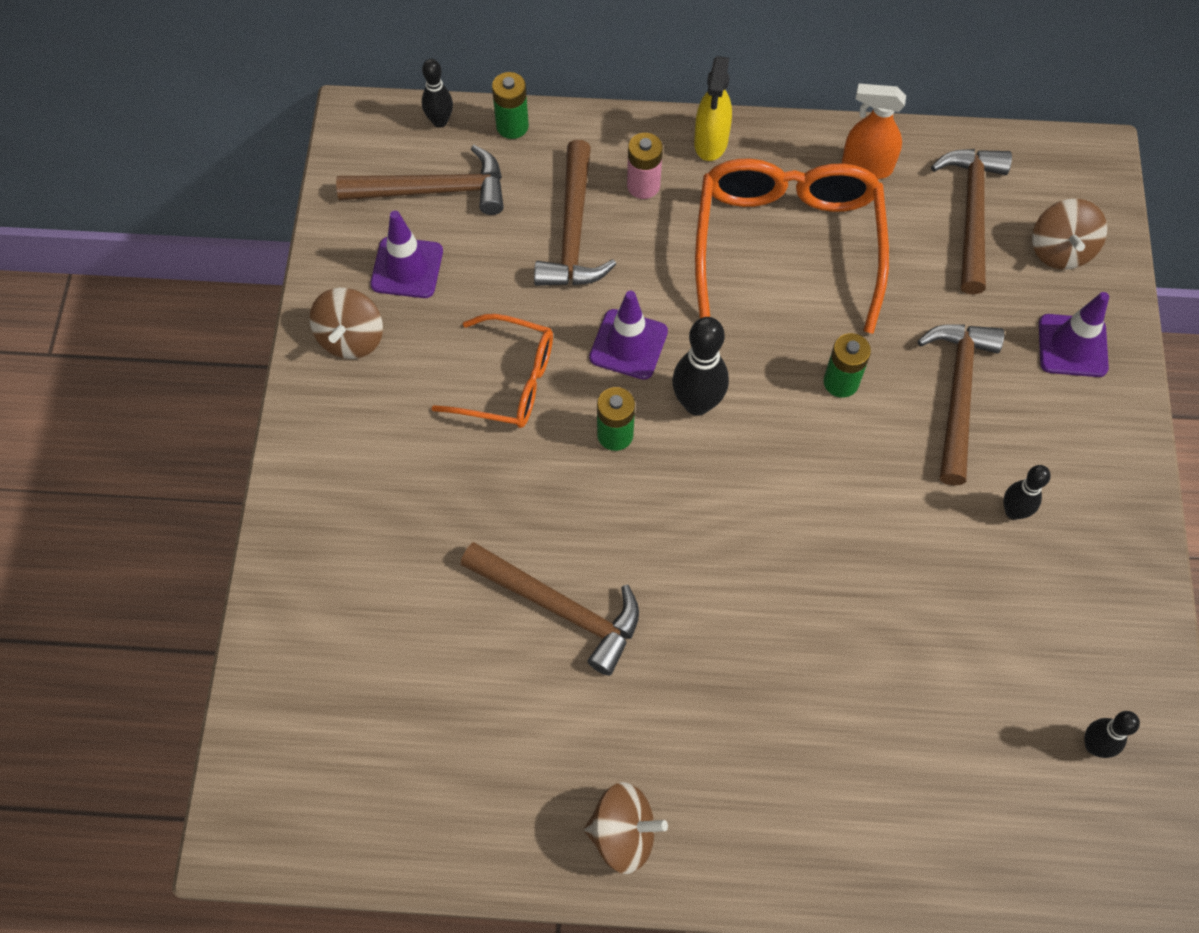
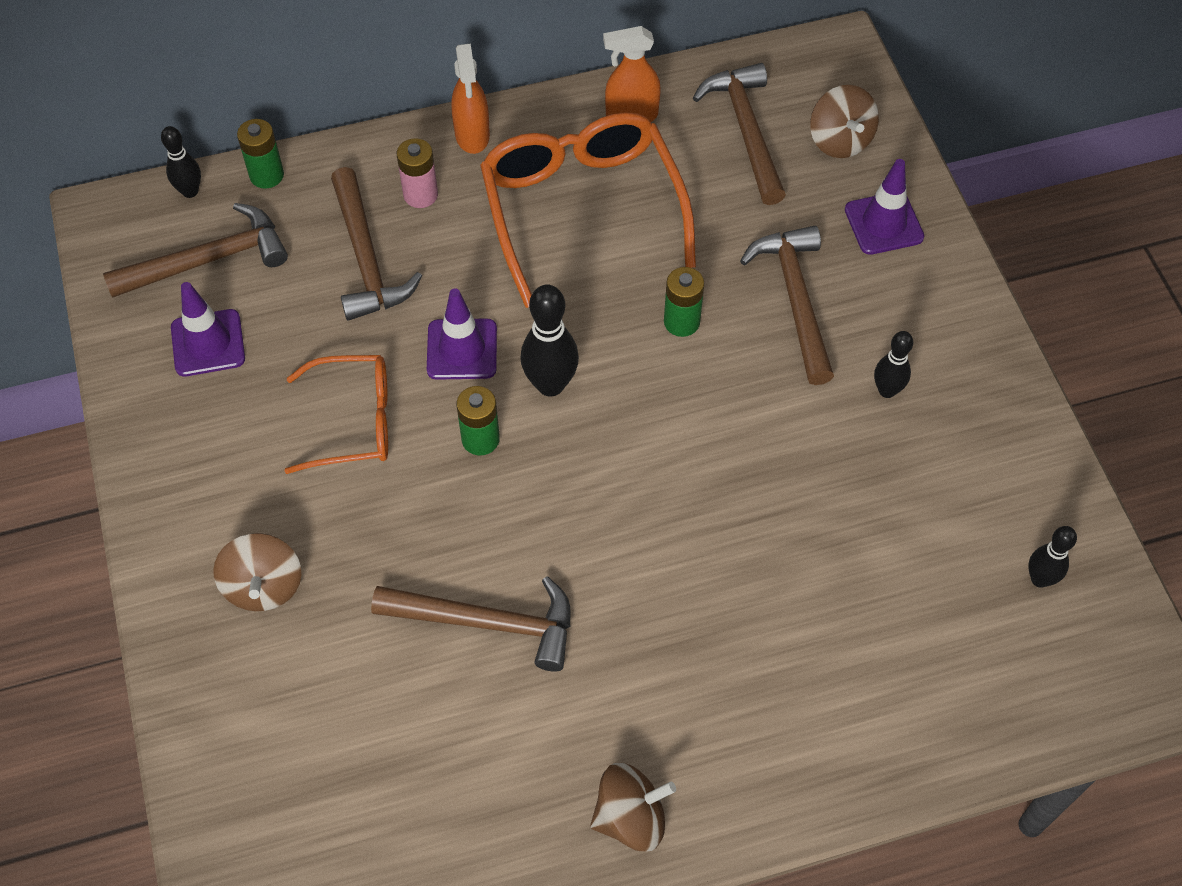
camera: 20 degrees left, 5 degrees down
brown spinning top [309,288,383,359] -> brown spinning top moved to [213,533,301,611]
yellow spray bottle [694,56,732,161] -> orange spray bottle [451,44,490,154]

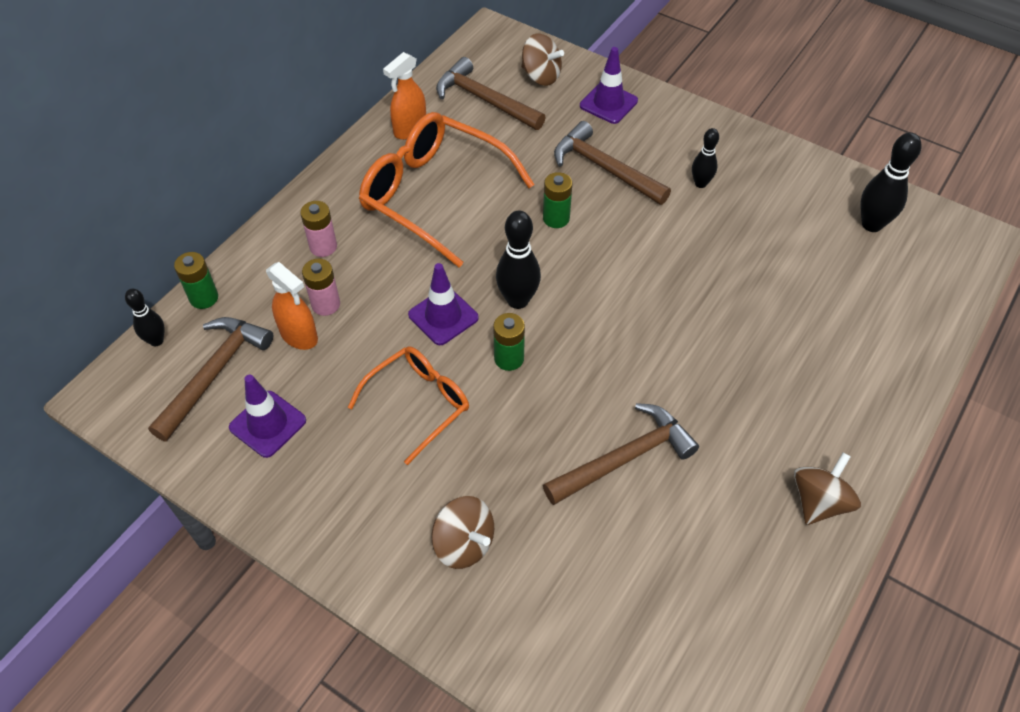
camera: 40 degrees left, 5 degrees down
brown hammer [331,167,422,321] -> pink battery [302,259,340,316]
orange spray bottle [451,44,490,154] -> orange spray bottle moved to [266,262,318,350]
black bowling pin [1028,526,1077,588] -> black bowling pin [860,132,922,232], size x1.61

